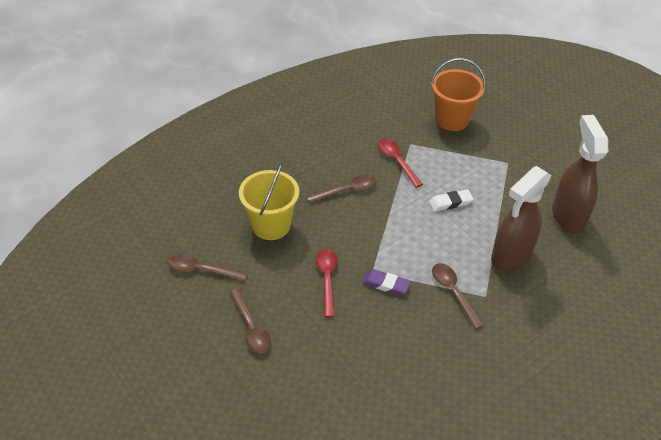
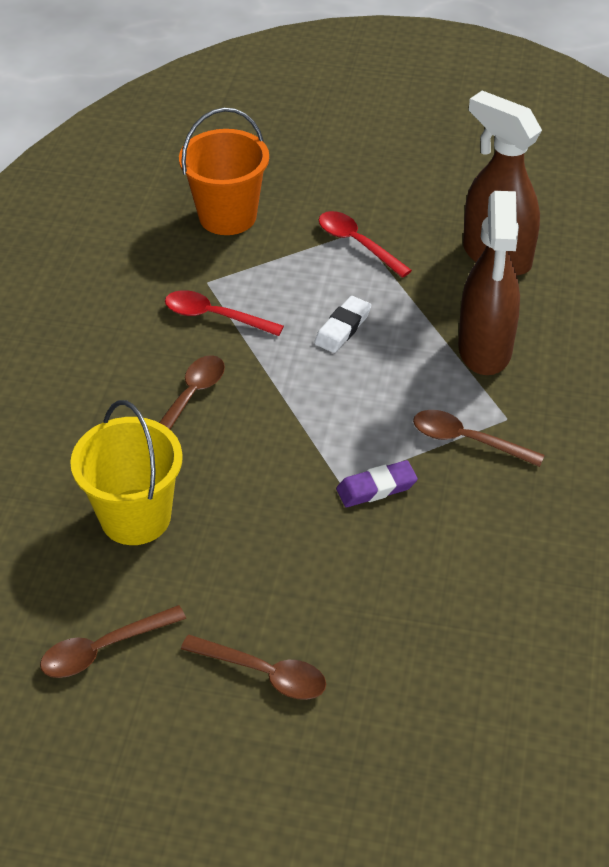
camera: 40 degrees left, 0 degrees up
red spoon [316,249,338,317] -> red spoon moved to [319,211,412,278]

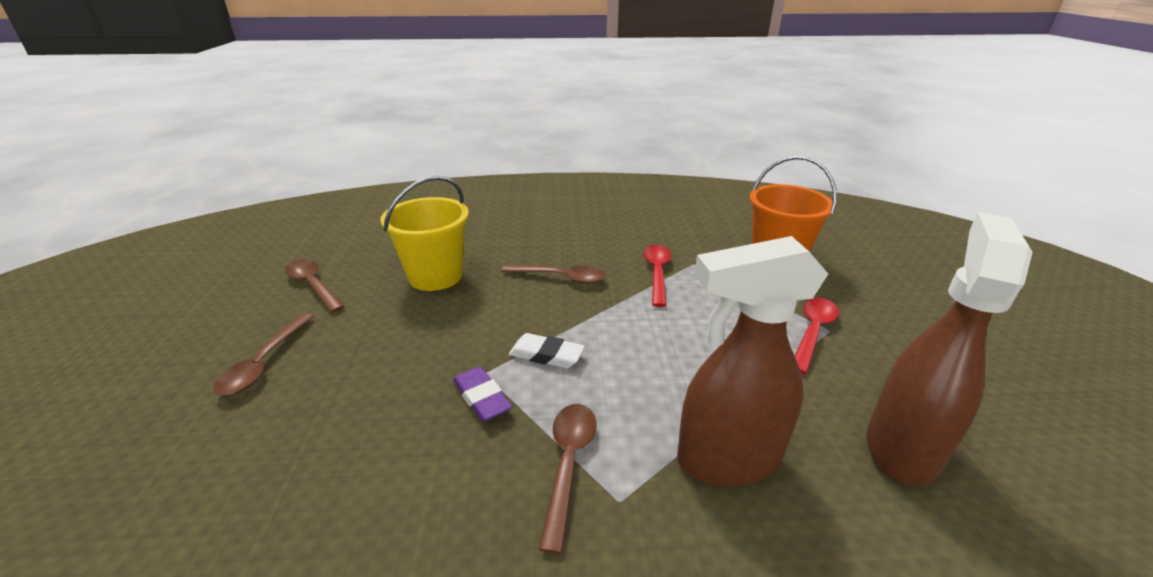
camera: 75 degrees right, 15 degrees down
white eraser [314,296,371,353] -> white eraser moved to [509,333,585,368]

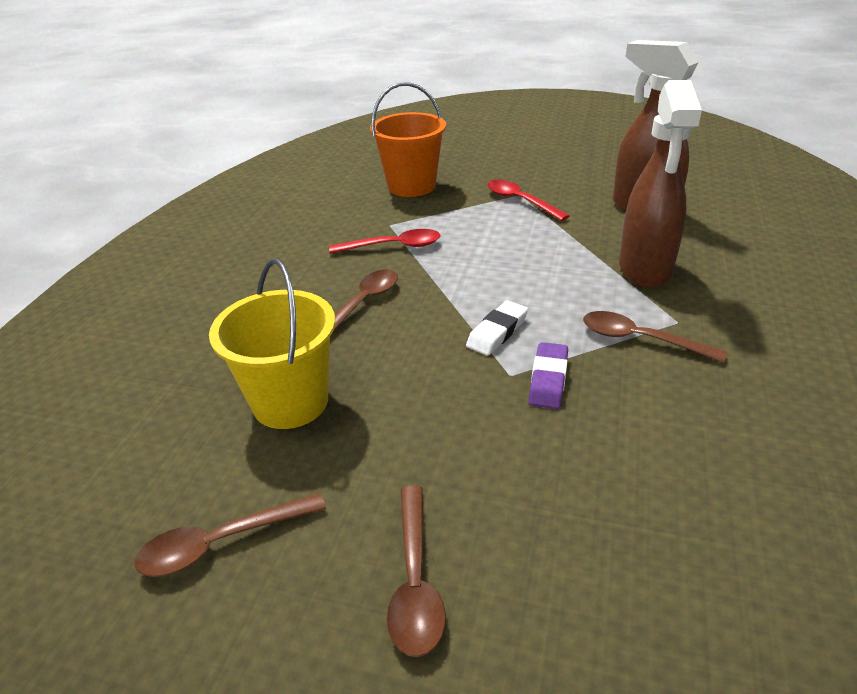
camera: 70 degrees left, 5 degrees up
brown spoon [214,313,314,396] -> brown spoon turned 60 degrees clockwise [387,485,446,657]
purple eraser [453,366,512,422] -> purple eraser turned 60 degrees counterclockwise [529,342,568,409]
red spoon [643,245,671,307] -> red spoon turned 150 degrees clockwise [329,229,440,254]

